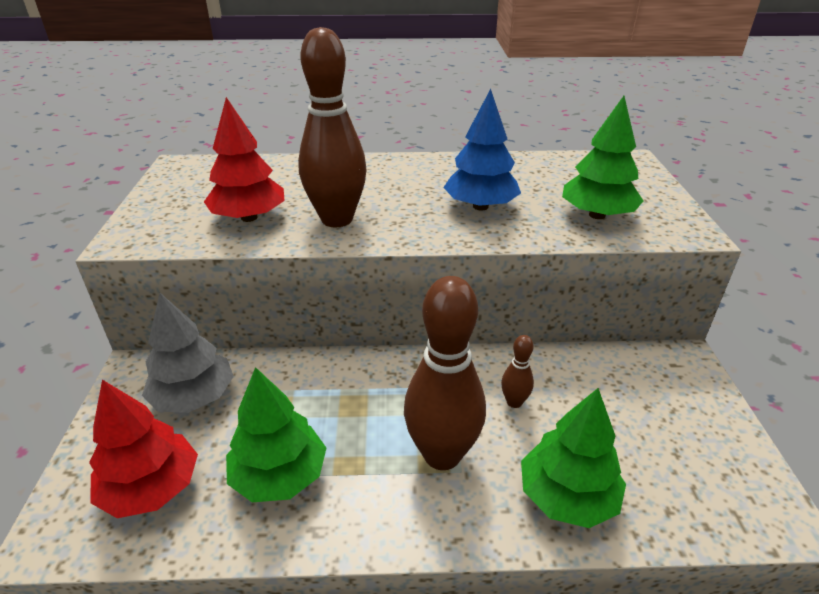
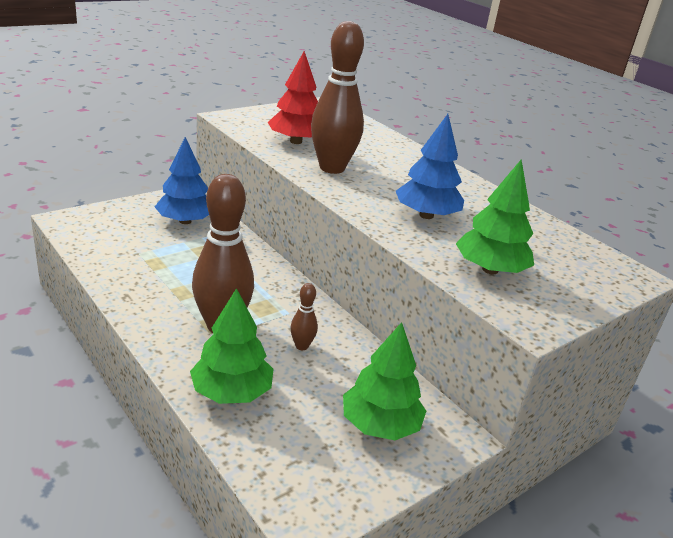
camera: 50 degrees right, 5 degrees down
red tree [89,380,198,518] -> none
grey tree [142,293,234,413] -> blue tree [155,137,209,224]
green tree [226,367,326,502] -> green tree moved to [343,322,426,440]

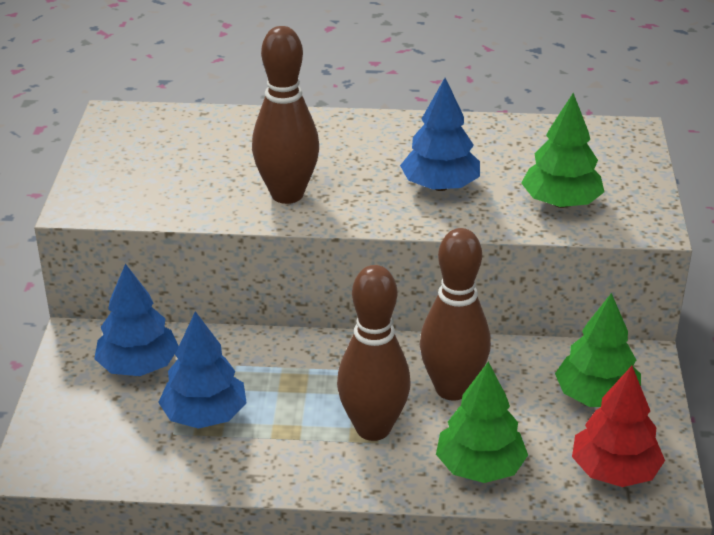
camera: 45 degrees left, 5 degrees up
red tree [268,51,318,144] -> red tree moved to [572,366,665,487]
brown bowling pin [290,283,318,350] -> brown bowling pin [420,228,491,401], size x2.25
none -> blue tree [158,311,247,429]

